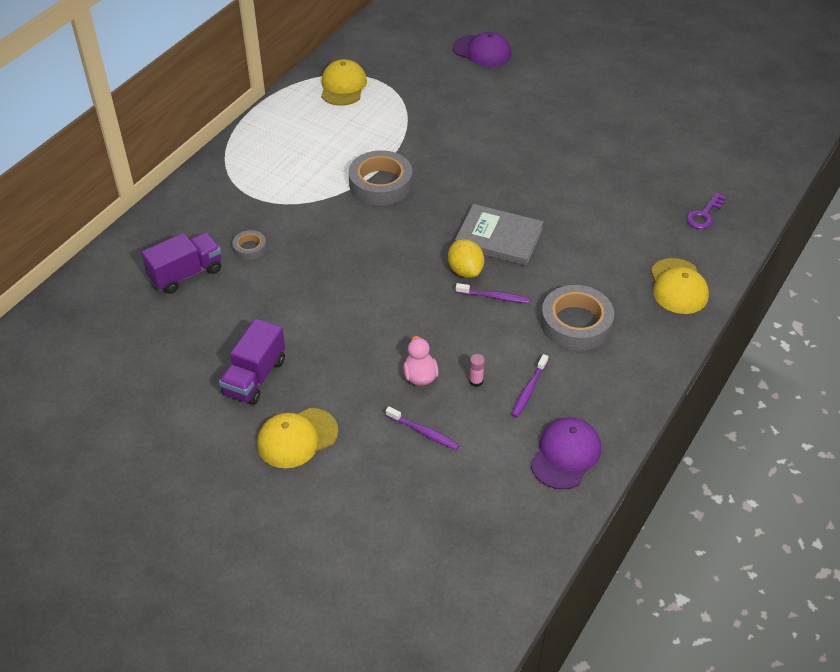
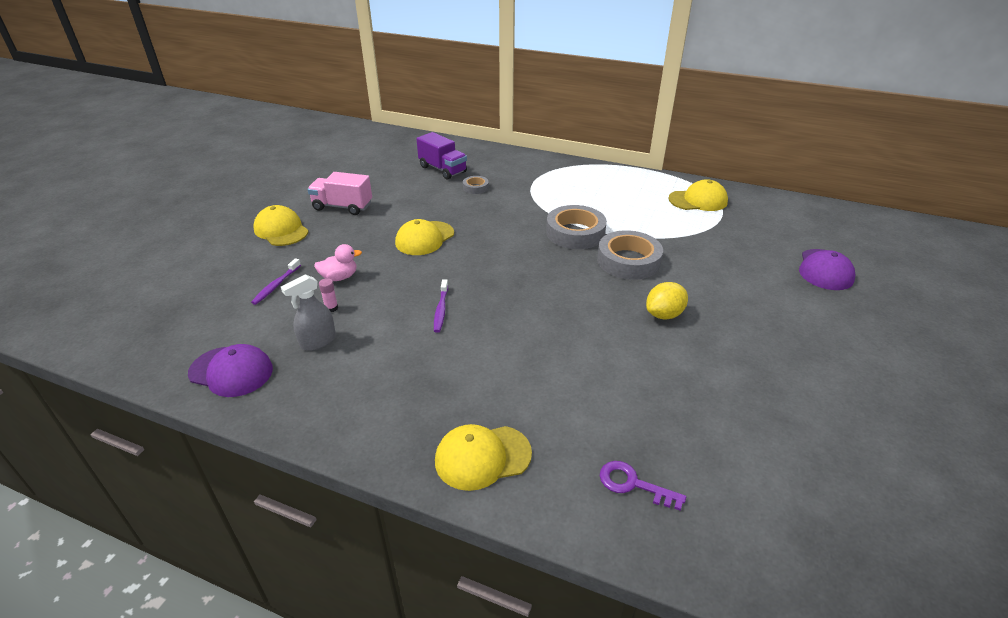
camera: 80 degrees right, 10 degrees down
purple truck [219,318,285,405] -> pink truck [307,172,372,215]
yellow lemon [448,239,484,278] -> yellow lemon moved to [646,282,688,319]
grey book [455,204,544,266] -> none
purple toothbrush [511,354,549,417] -> grey spray bottle [281,274,336,351]
grey tape [541,285,614,351] -> grey tape moved to [597,230,663,280]
none -> yellow cap [395,219,454,255]

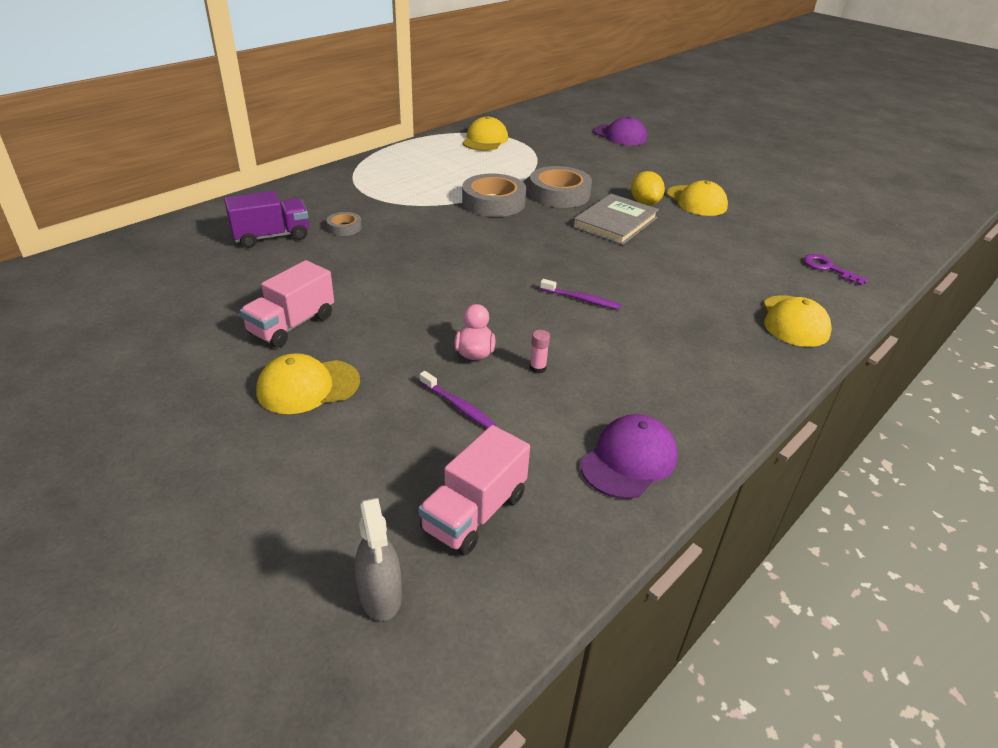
camera: 70 degrees left, 0 degrees up
grey spray bottle [281,274,336,351] -> grey spray bottle moved to [355,498,402,621]
yellow cap [395,219,454,255] -> yellow cap moved to [667,181,728,216]
purple key [600,461,686,511] -> purple key turned 90 degrees clockwise [804,254,868,286]
none -> pink truck [418,425,530,555]
none -> grey book [573,194,659,245]

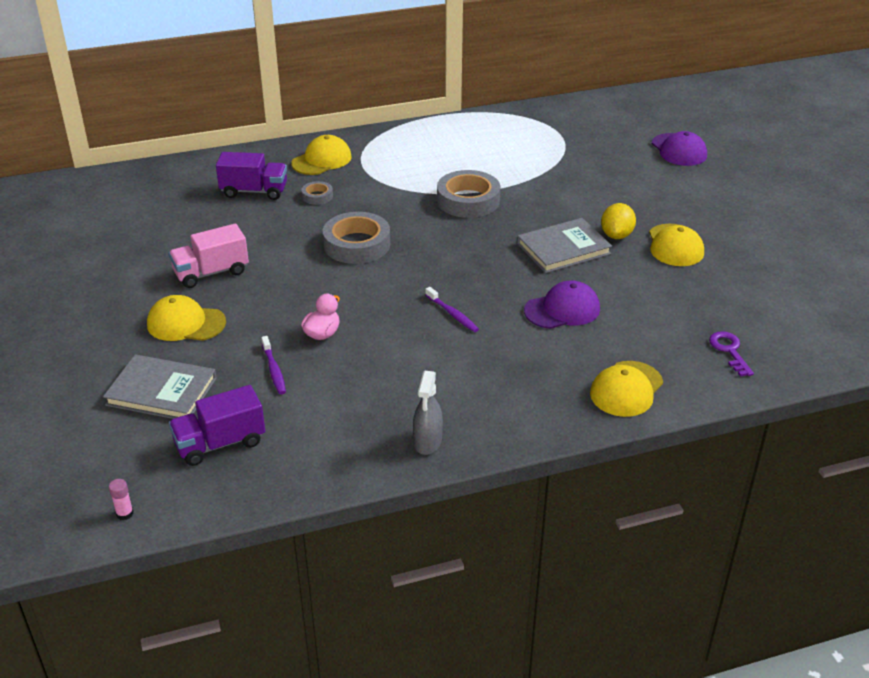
camera: 30 degrees right, 0 degrees up
grey spray bottle [355,498,402,621] -> grey spray bottle moved to [413,371,443,455]
pink truck [418,425,530,555] -> purple truck [169,385,265,466]
yellow cap [462,116,508,151] -> yellow cap moved to [291,135,352,175]
grey tape [529,166,592,208] -> grey tape moved to [323,212,390,264]
pink glue stick [530,330,550,374] -> pink glue stick moved to [109,479,134,520]
purple cap [581,414,678,499] -> purple cap moved to [524,281,600,329]
none -> grey book [103,354,217,419]

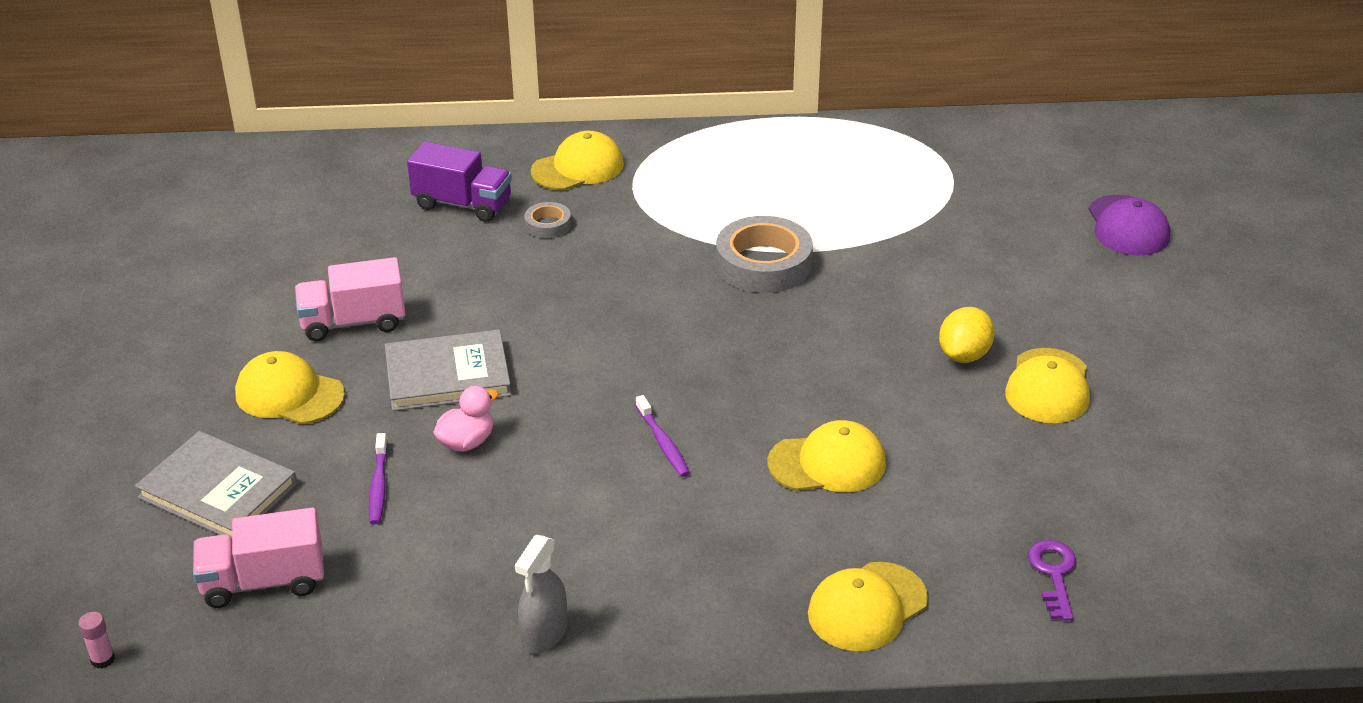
camera: 15 degrees right, 0 degrees up
purple truck [169,385,265,466] -> pink truck [193,507,324,608]
grey tape [323,212,390,264] -> none
grey book [517,218,612,273] -> grey book moved to [385,330,511,411]
purple cap [524,281,600,329] -> yellow cap [767,420,886,492]

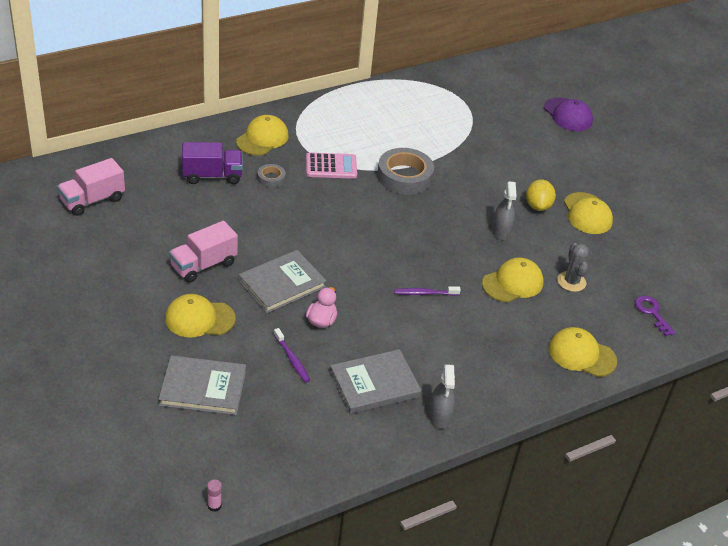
camera: 30 degrees left, 5 degrees up
pink truck [193,507,324,608] -> pink truck moved to [57,158,125,216]
purple toothbrush [636,395,690,477] -> purple toothbrush turned 135 degrees clockwise [394,286,461,296]
yellow cap [808,562,928,651] -> yellow cap turned 90 degrees clockwise [549,327,617,377]
none -> pink calculator [306,152,357,179]
none -> grey book [330,349,421,414]
none -> grey spray bottle [492,182,517,240]
none -> grey cactus [557,243,589,292]

